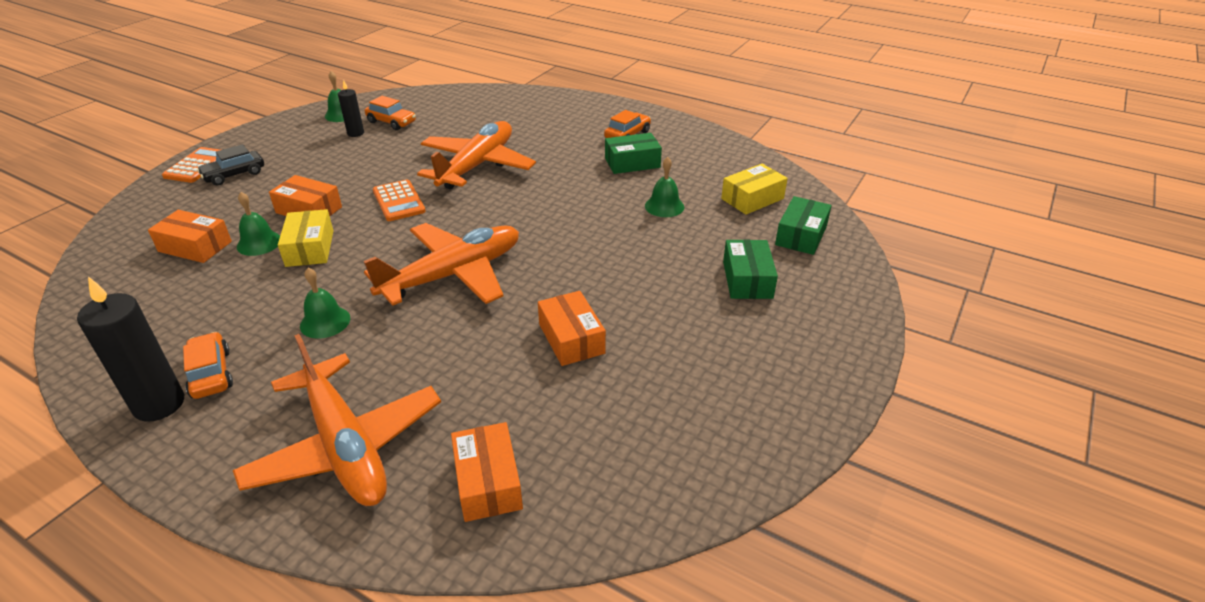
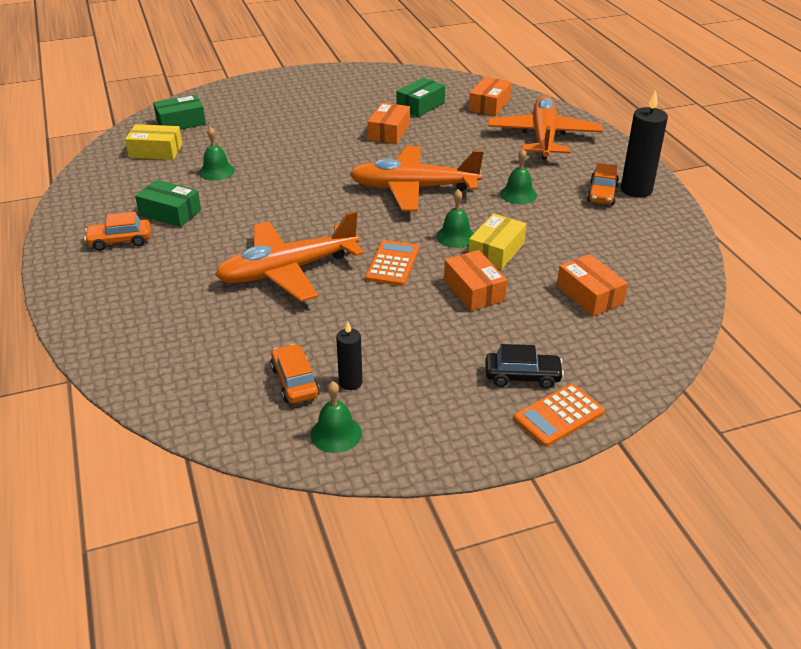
camera: 140 degrees left, 0 degrees up
green bell [237,192,280,256] -> green bell moved to [436,189,474,248]
green box [723,239,778,299] -> green box moved to [396,78,445,117]

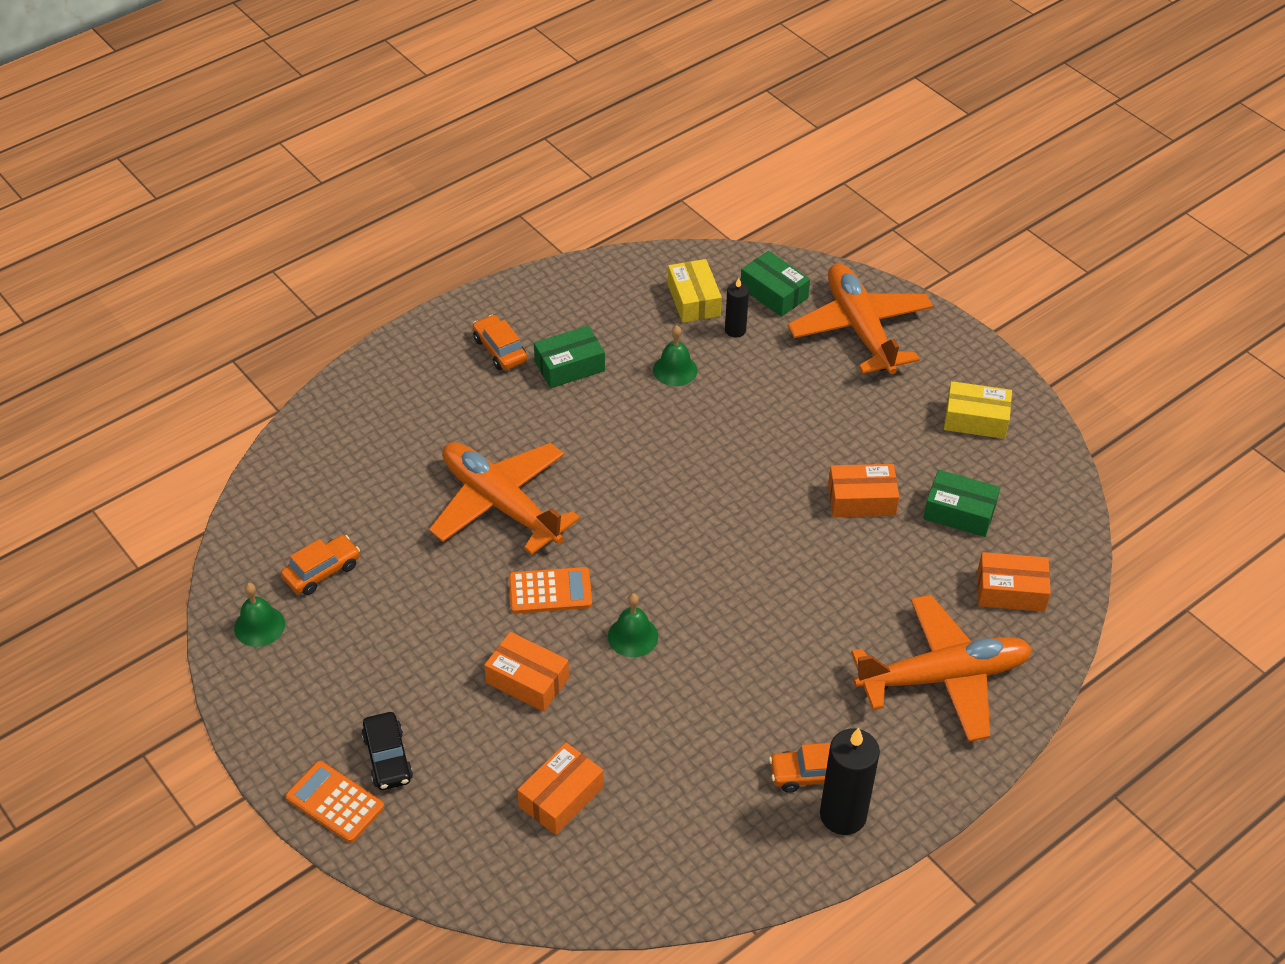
camera: 70 degrees right, 10 degrees up
green box [135,180,201,227] -> green box turned 60 degrees clockwise [534,326,605,388]
black candle [336,322,363,390] -> black candle moved to [725,278,749,337]
orange plane [350,146,484,211] -> orange plane moved to [787,263,933,374]
orange box [444,250,507,311] -> orange box turned 75 degrees clockwise [484,632,569,712]
yellow box [468,213,526,270] -> yellow box moved to [944,381,1012,439]
green bell [500,149,537,204] -> none

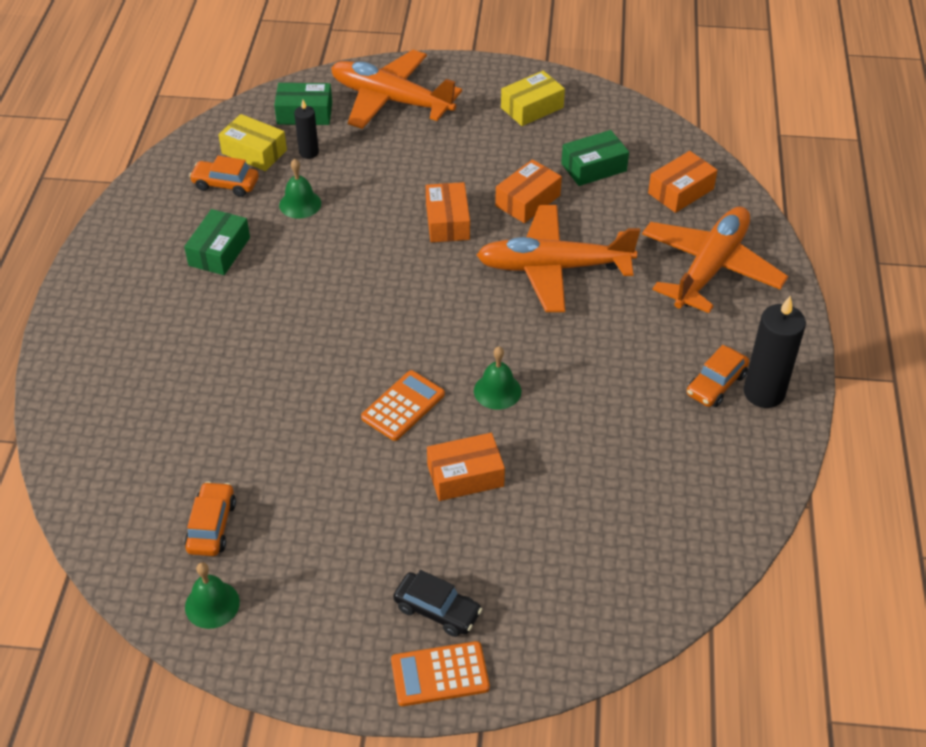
camera: 45 degrees left, 0 degrees up
orange plane [429,442,580,555] -> orange plane moved to [477,205,640,312]
orange car [473,315,527,370] -> orange car moved to [189,156,259,197]
orange box [517,743,604,835] -> orange box moved to [426,182,470,242]

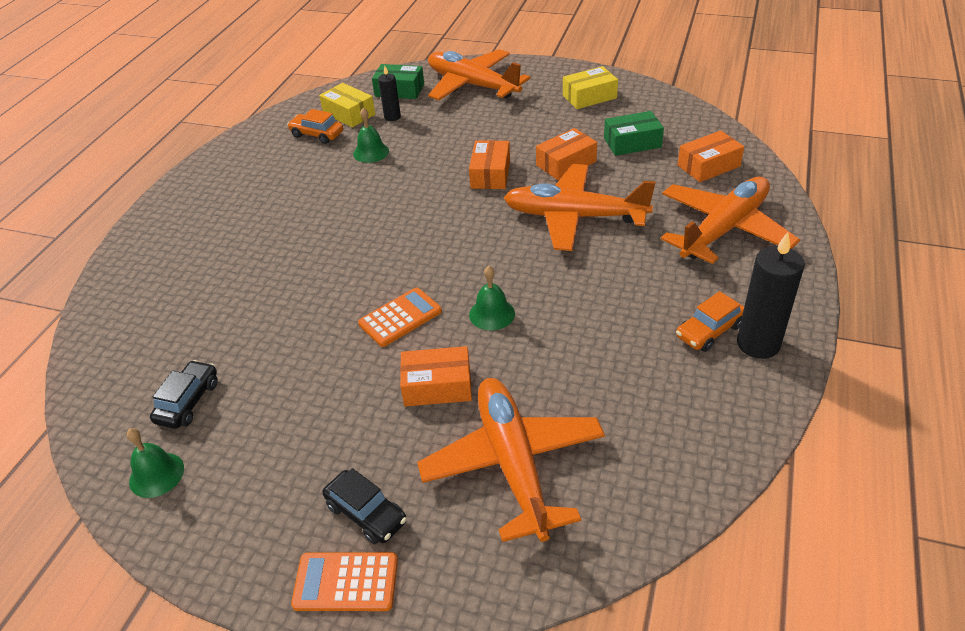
camera: 15 degrees right, 5 degrees down
green box [184,209,250,275] -> none
orange car [184,481,236,556] -> black car [150,360,218,429]
none -> orange plane [417,378,605,542]

